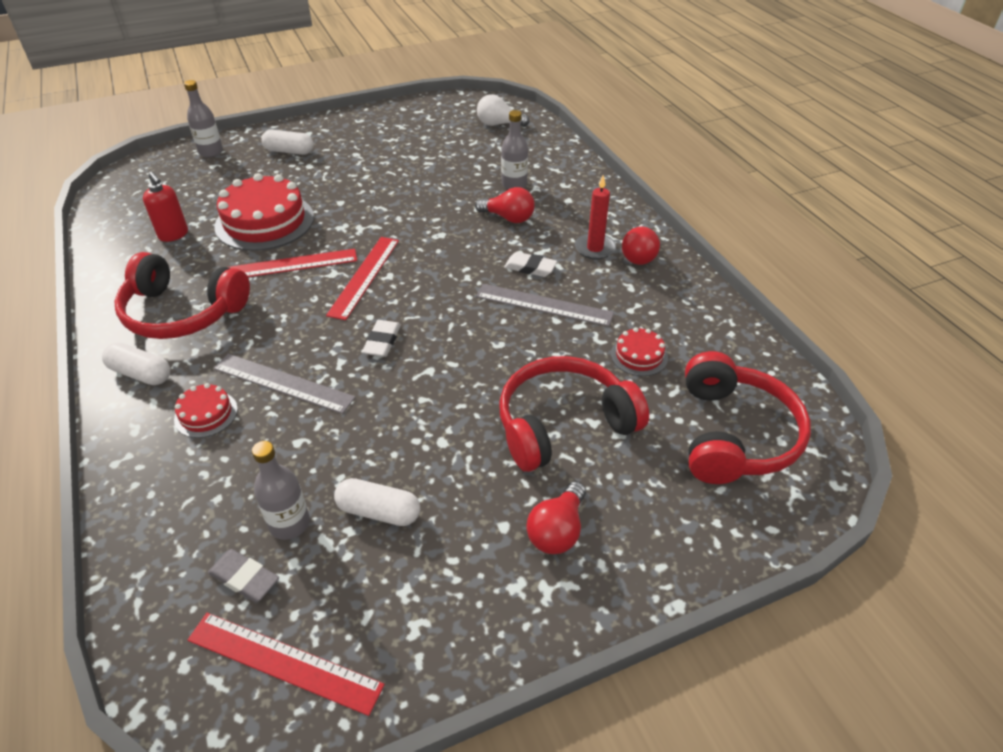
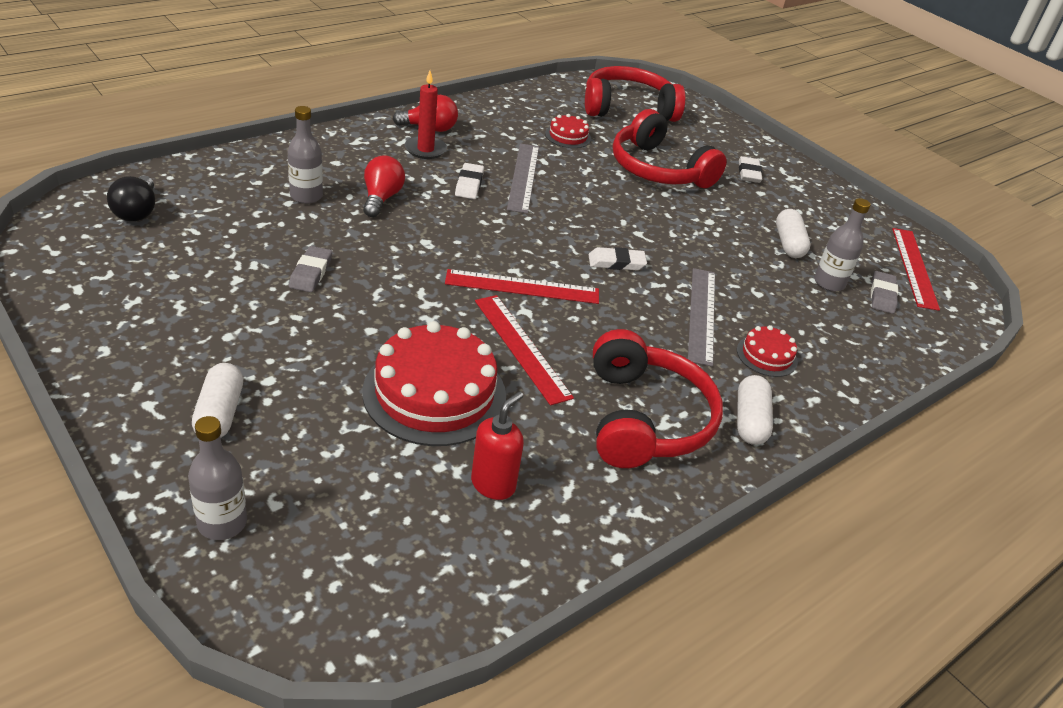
camera: 110 degrees left, 5 degrees down
white light bulb [477,94,530,127] -> black light bulb [107,175,155,221]
red light bulb [526,481,586,554] -> white eraser [739,156,762,183]
none -> grey eraser [289,246,332,292]

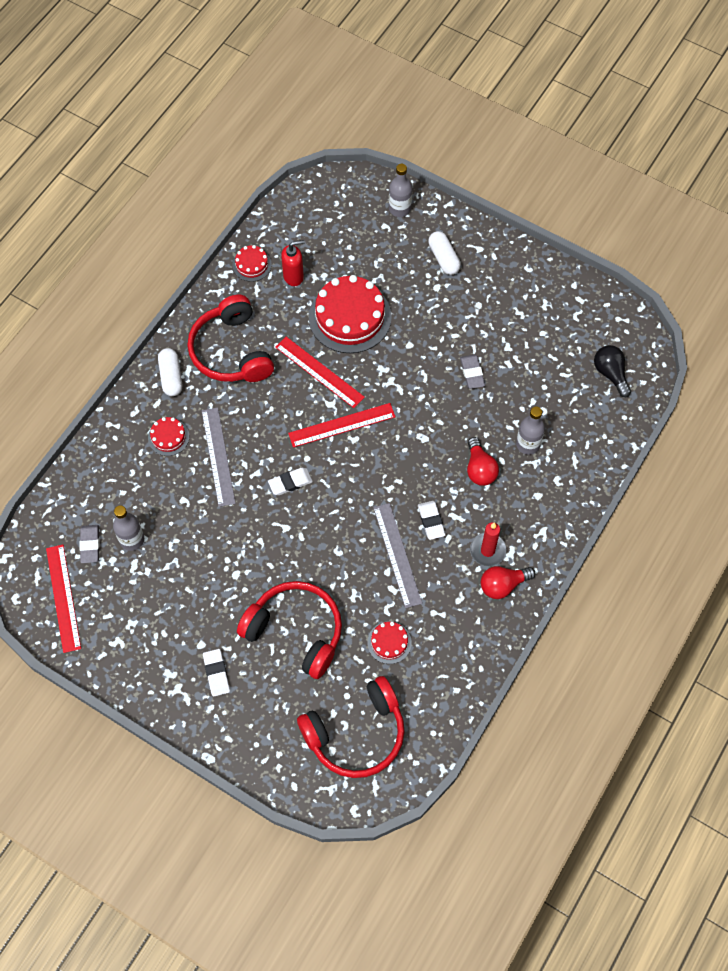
camera: 165 degrees right, 25 degrees up
red soap dispenser [471,391,524,500] -> red soap dispenser turned 120 degrees counterclockwise [281,240,305,286]
white capsule [776,209,810,258] -> none
none -> red cake [233,245,272,282]

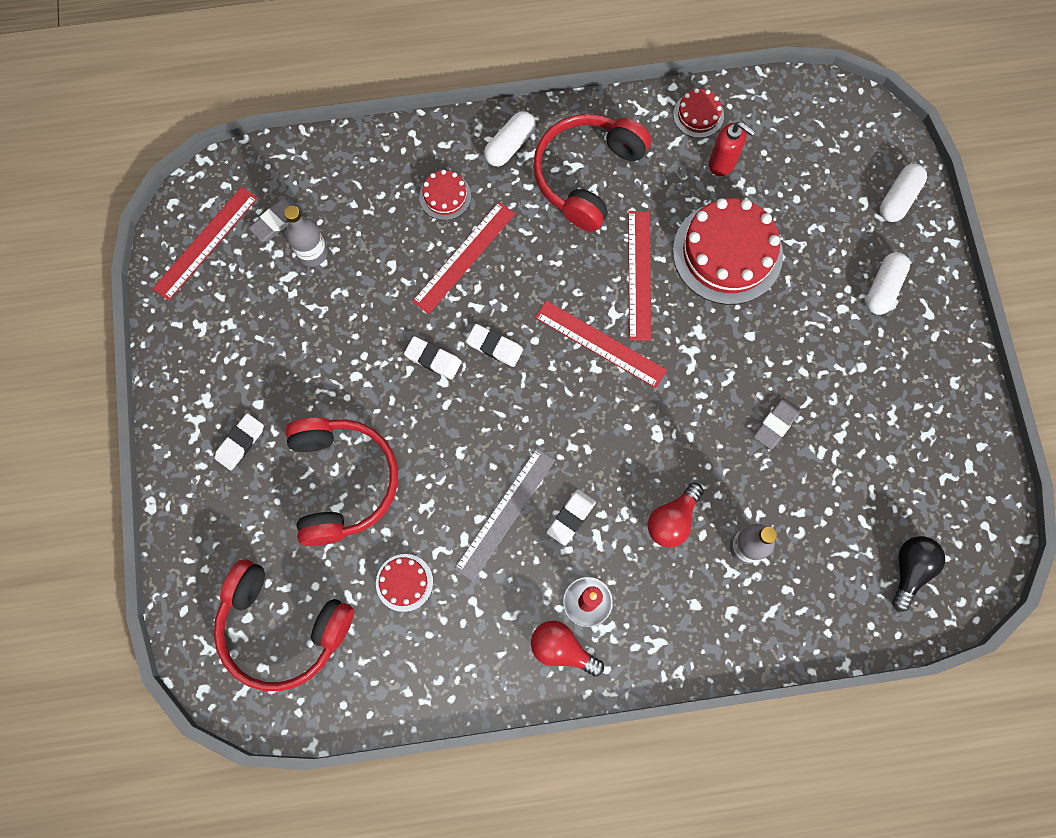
camera: 50 degrees right, 10 degrees up
grey ruler [202,407,236,507] -> red ruler [412,202,515,314]
grey bottle [389,164,412,217] -> white capsule [880,164,927,222]
none -> white eraser [404,336,462,379]

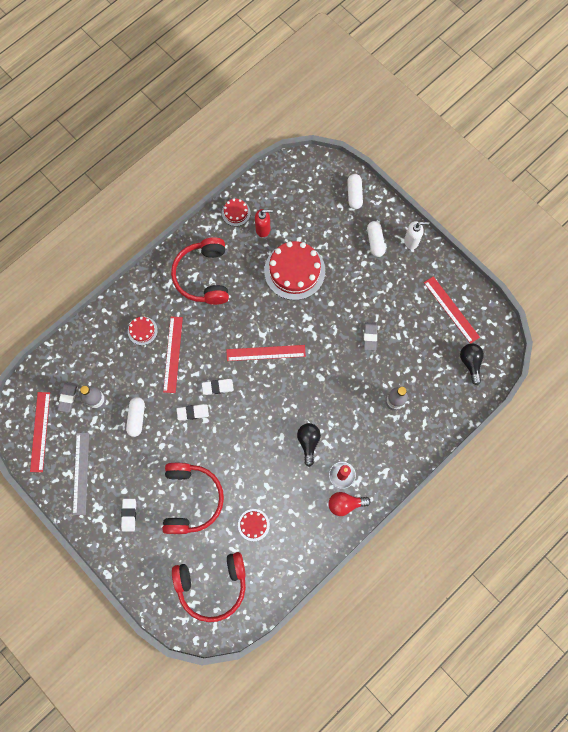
camera: 35 degrees left, 0 degrees up
red headphones [285,417,398,546] -> red headphones turned 45 degrees clockwise [163,463,224,534]
grey ruler [454,448,555,581] -> grey ruler moved to [73,433,89,515]
white capsule [484,111,536,166] -> white capsule moved to [126,397,145,437]
white eraser [547,489,596,546] -> black light bulb [297,423,321,467]
red ruler [628,211,651,341] -> red ruler moved to [424,276,480,344]
red light bulb [648,483,704,548] -> none
none -> white soap dispenser [404,221,429,249]

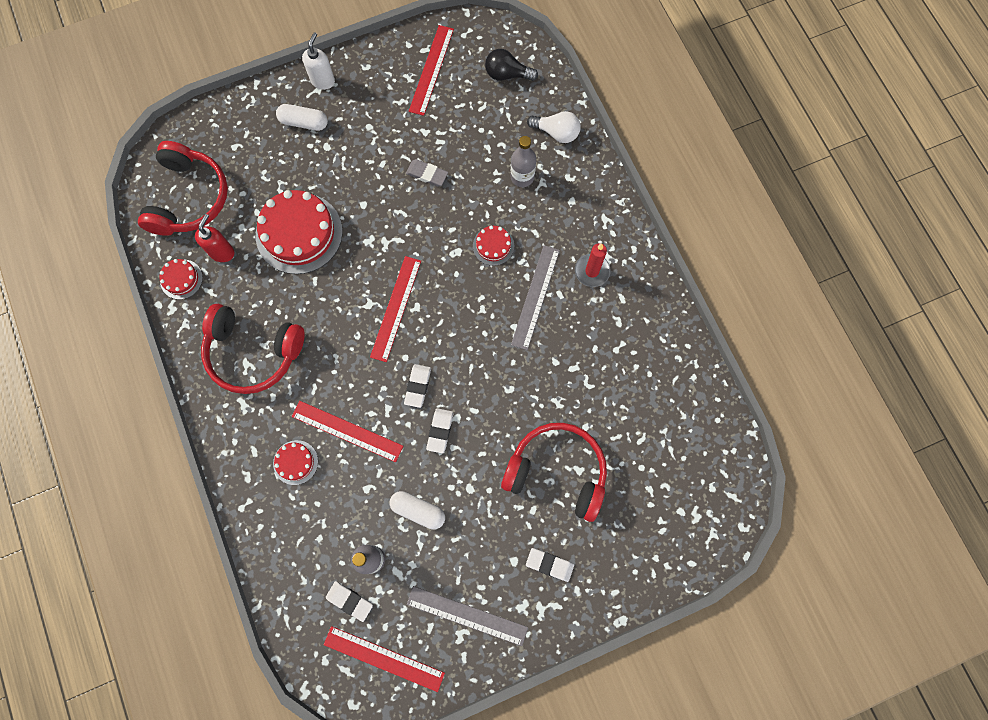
camera: 70 degrees left, 0 degrees up
grey eraser [57,382,78,412] -> white eraser [326,581,373,622]
red headphones [172,552,246,622] -> red headphones moved to [138,141,228,236]
red cake [238,509,270,541] -> red cake moved to [473,225,514,266]
black light bulb [297,423,321,467] -> grey ruler [511,245,560,350]
red light bulb [328,492,371,516] -> none
white capsule [347,174,363,209] -> none
red ruler [424,276,480,344] -> red ruler turned 60 degrees counterclockwise [409,25,454,116]
none -> white light bulb [527,111,581,143]

